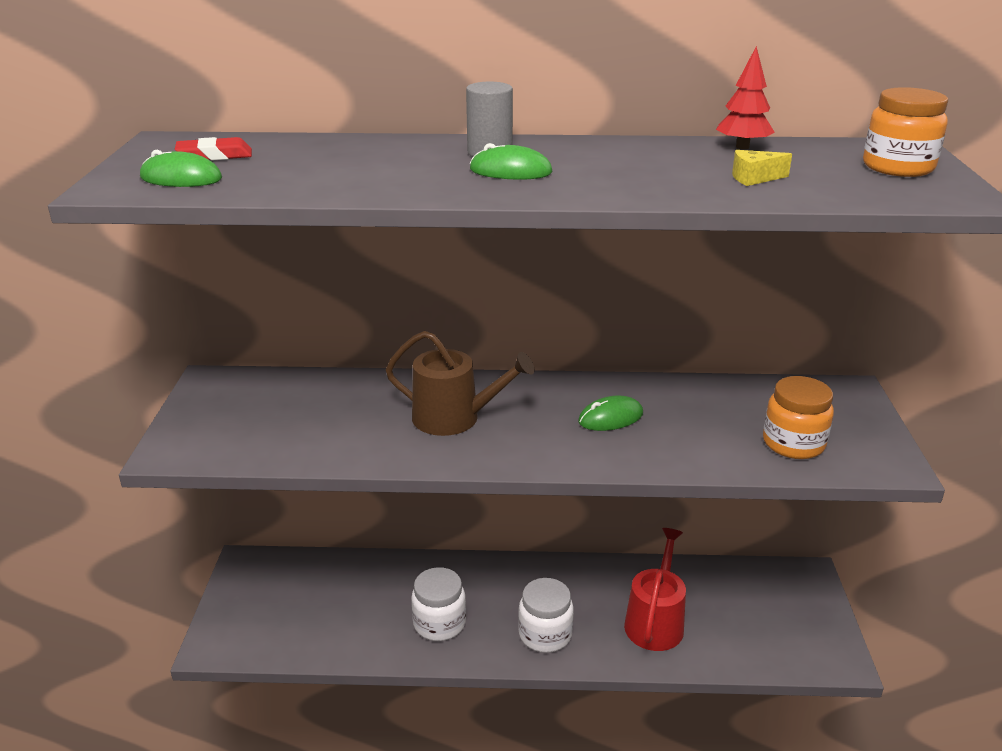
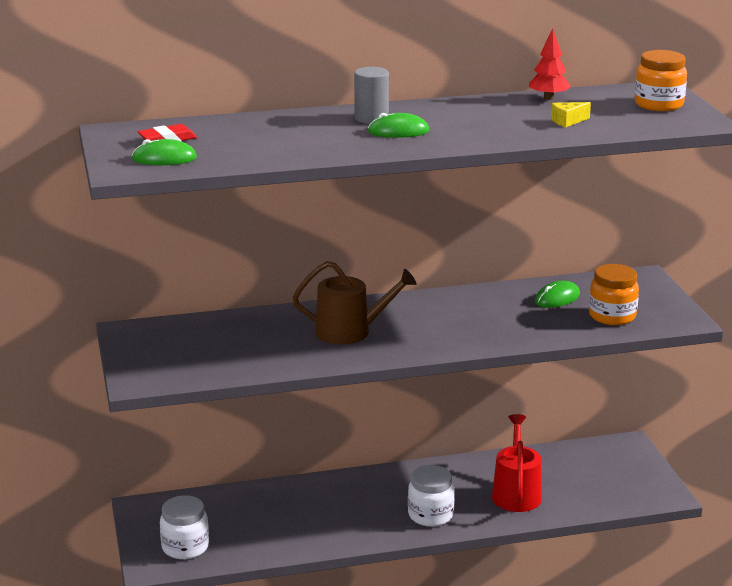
camera: 15 degrees left, 5 degrees down
white jar [411,567,466,641] -> white jar moved to [160,495,209,559]
green mouse [578,396,643,431] -> green mouse moved to [535,281,580,308]

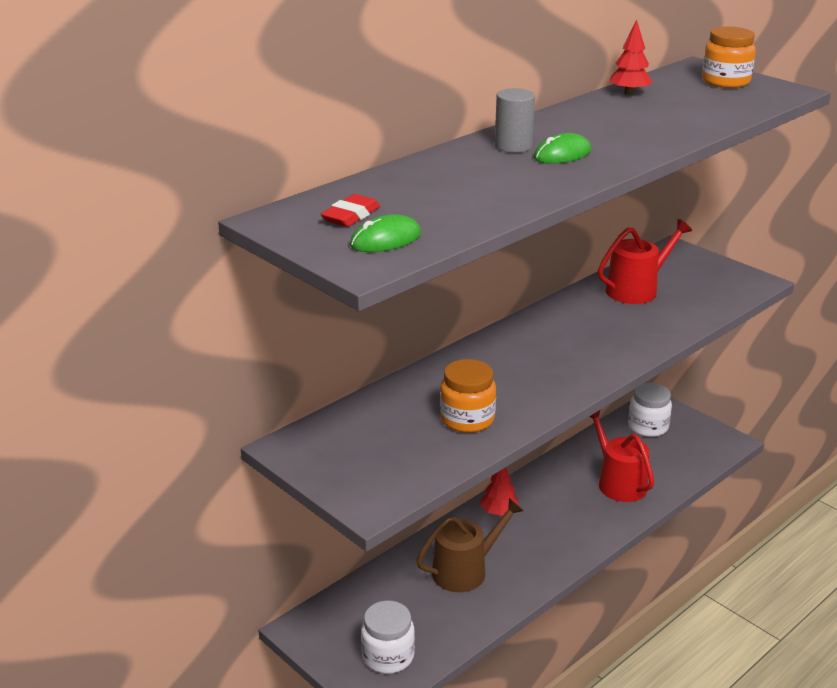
camera: 30 degrees left, 5 degrees up
brown watering can [293,261,417,344] -> brown watering can moved to [416,498,524,592]
white jar [408,465,455,527] -> white jar moved to [628,383,672,437]
green mouse [535,281,580,308] -> red watering can [598,219,692,304]
yellow cheese [551,102,591,128] -> none
orange jar [589,264,639,325] -> orange jar moved to [440,359,496,433]
none -> red tree [480,467,519,516]

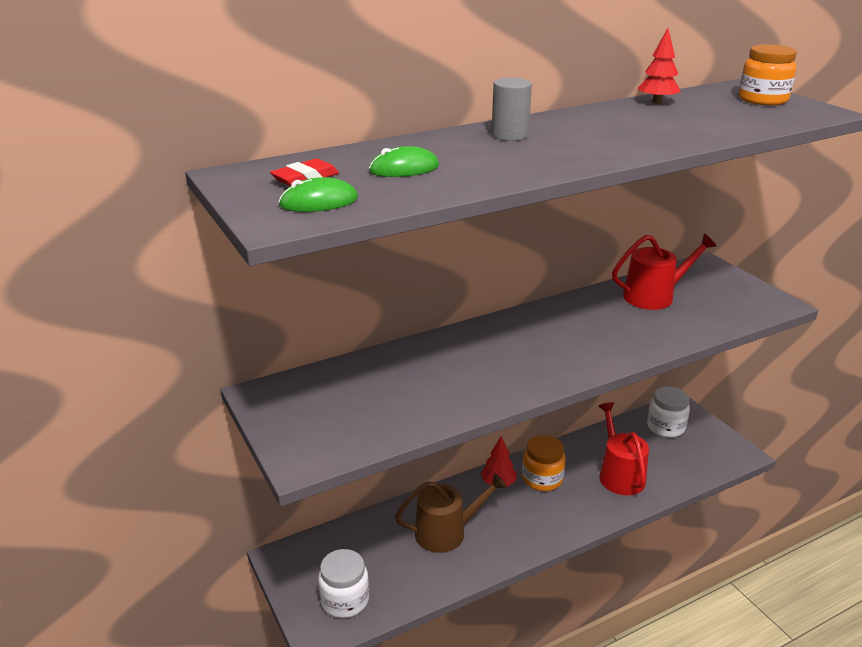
camera: 15 degrees right, 0 degrees up
orange jar [440,359,496,433] -> orange jar moved to [522,435,566,491]
green mouse [534,133,591,164] -> green mouse moved to [369,146,439,177]

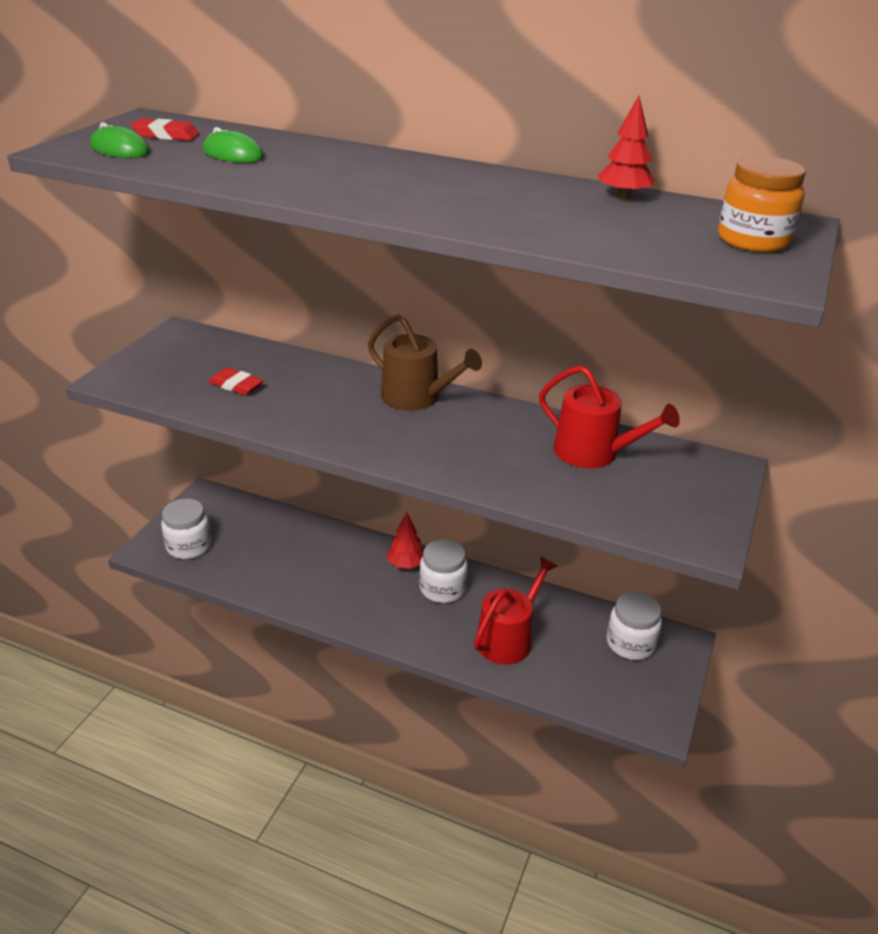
camera: 50 degrees right, 5 degrees up
brown watering can [395,473,506,553] -> brown watering can moved to [368,314,482,411]
grey cylinder [492,78,532,141] -> none
orange jar [522,435,566,491] -> white jar [419,539,468,603]
none -> red eraser [208,367,264,395]

